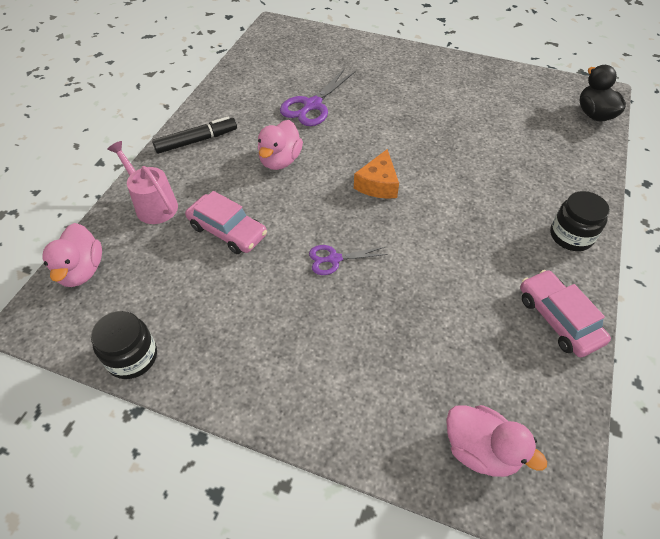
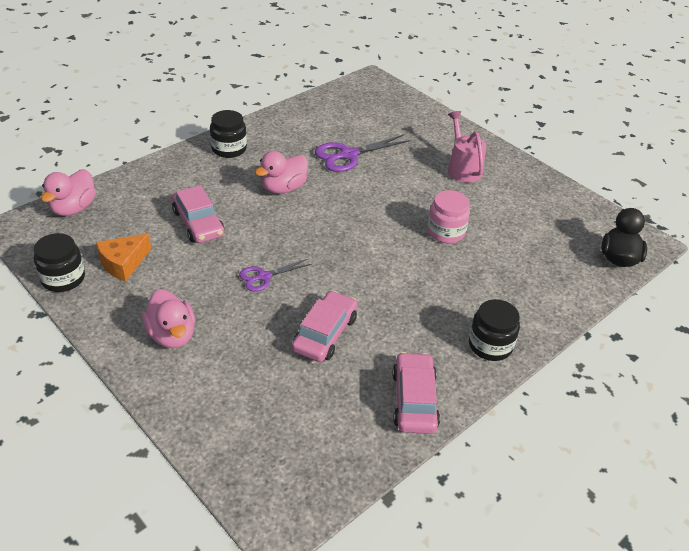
camera: 25 degrees right, 10 degrees down
pink watering can [107,141,178,224] -> pink watering can moved to [448,111,486,183]
black marker [152,116,237,154] -> black jar [210,110,247,158]
purple scissors [309,245,388,275] -> purple scissors turned 45 degrees counterclockwise [239,259,312,291]
orange cheese [354,149,399,199] -> orange cheese moved to [96,233,151,282]
pink duck [446,405,547,477] -> pink duck moved to [142,289,195,348]
none -> pink car [292,291,358,362]
none -> pink jar [427,190,470,243]

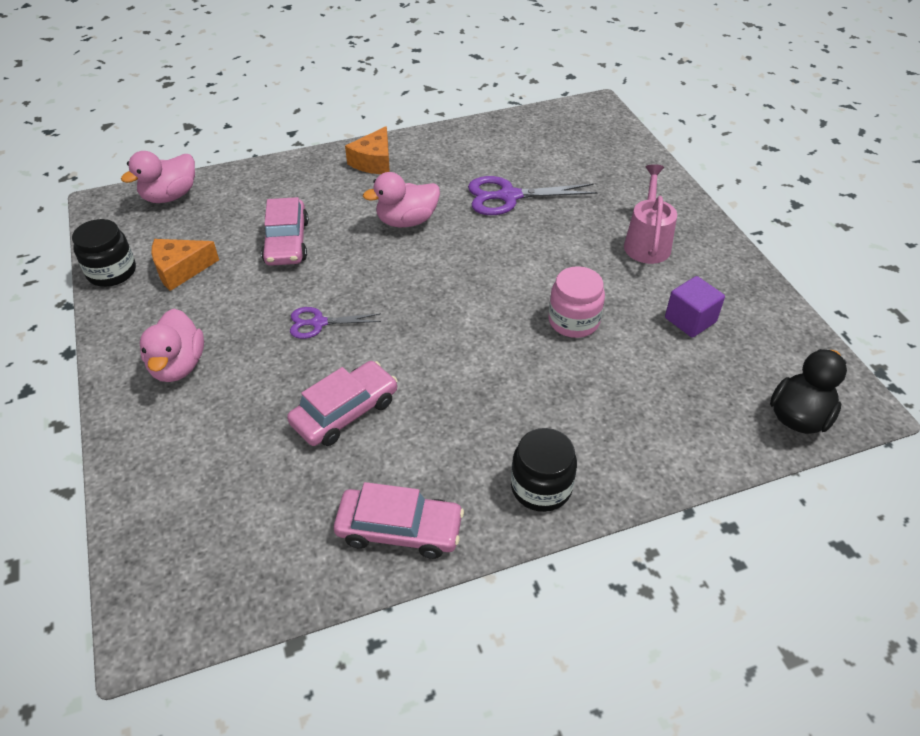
camera: 25 degrees right, 5 degrees up
black jar [210,110,247,158] -> orange cheese [345,126,390,174]
pink car [392,352,440,434] -> pink car turned 75 degrees clockwise [334,482,464,559]
none -> purple cube [665,276,725,338]

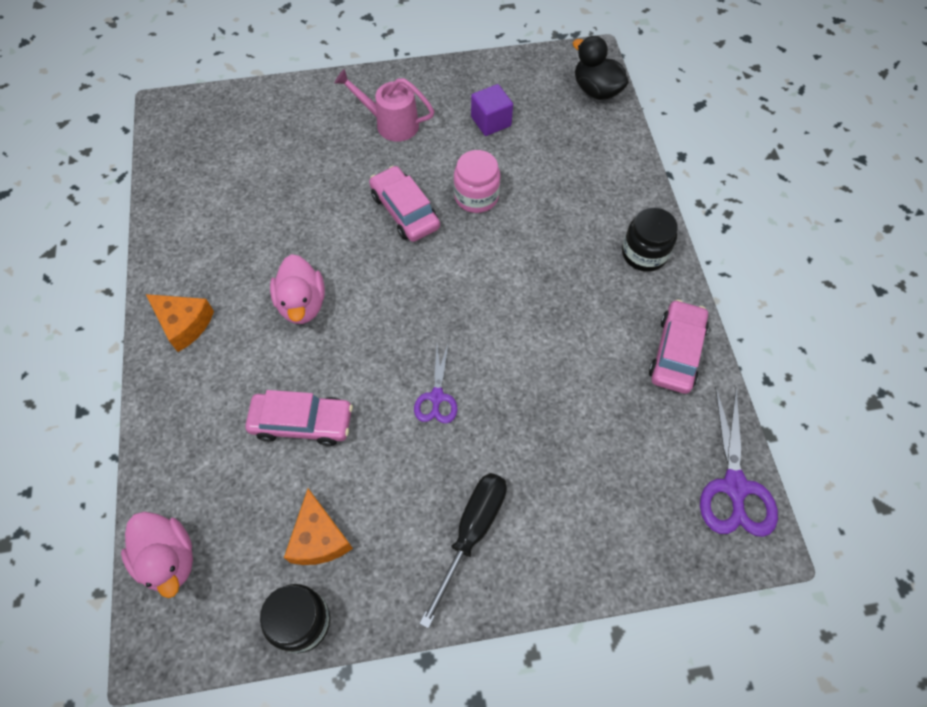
camera: 80 degrees left, 15 degrees up
pink duck [140,309,204,382] -> black screwdriver [419,473,507,629]
pink car [287,361,398,446] -> pink car moved to [369,166,440,242]
purple scissors [468,176,598,215] -> purple scissors moved to [700,386,778,537]

